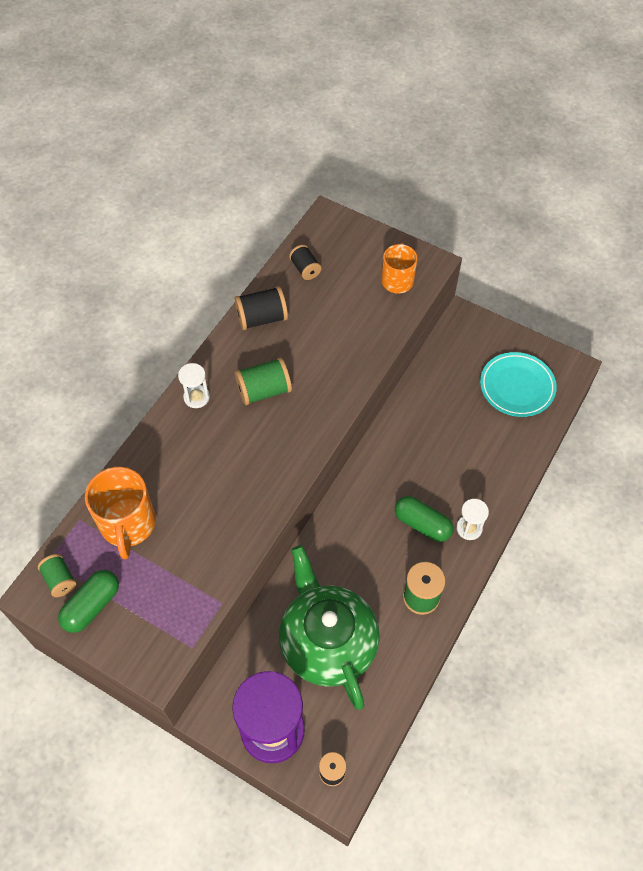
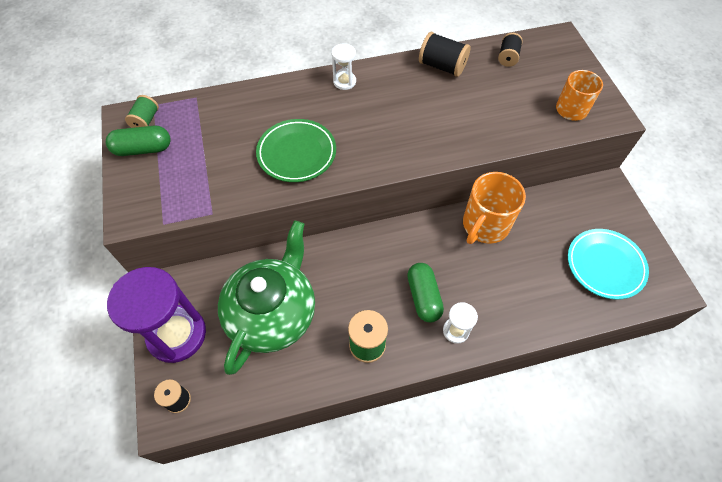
camera: 45 degrees right, 0 degrees up
orange mug [85,467,156,559] -> orange mug moved to [463,172,526,244]
green spool [235,358,292,405] -> none
none -> green plate [256,119,336,182]

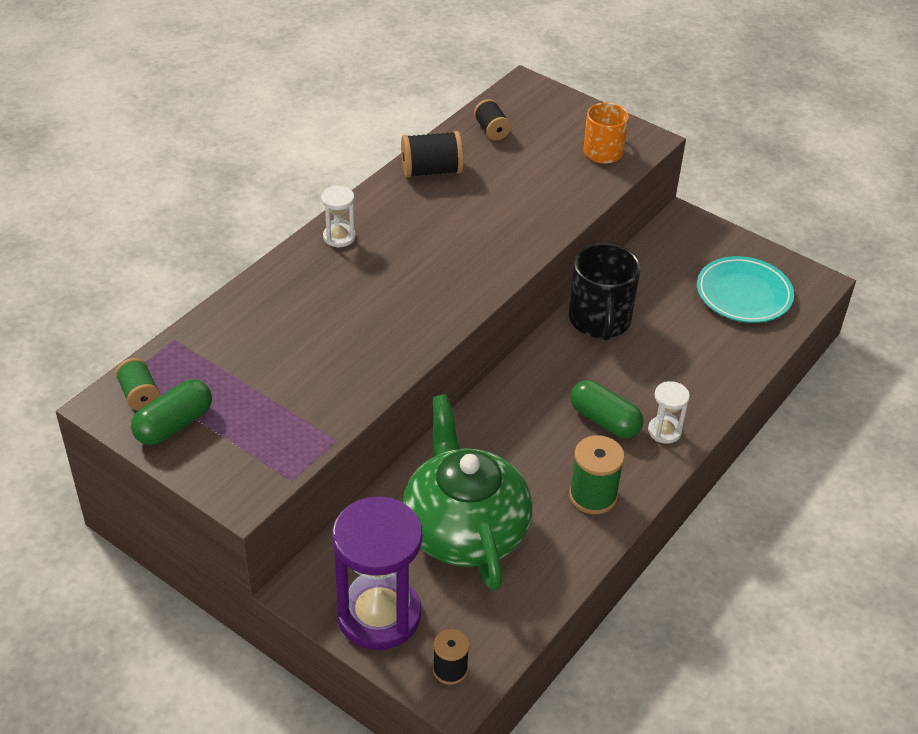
camera: 40 degrees left, 15 degrees down
green plate [256,119,336,182] -> none
orange mug [463,172,526,244] -> black mug [569,243,641,340]

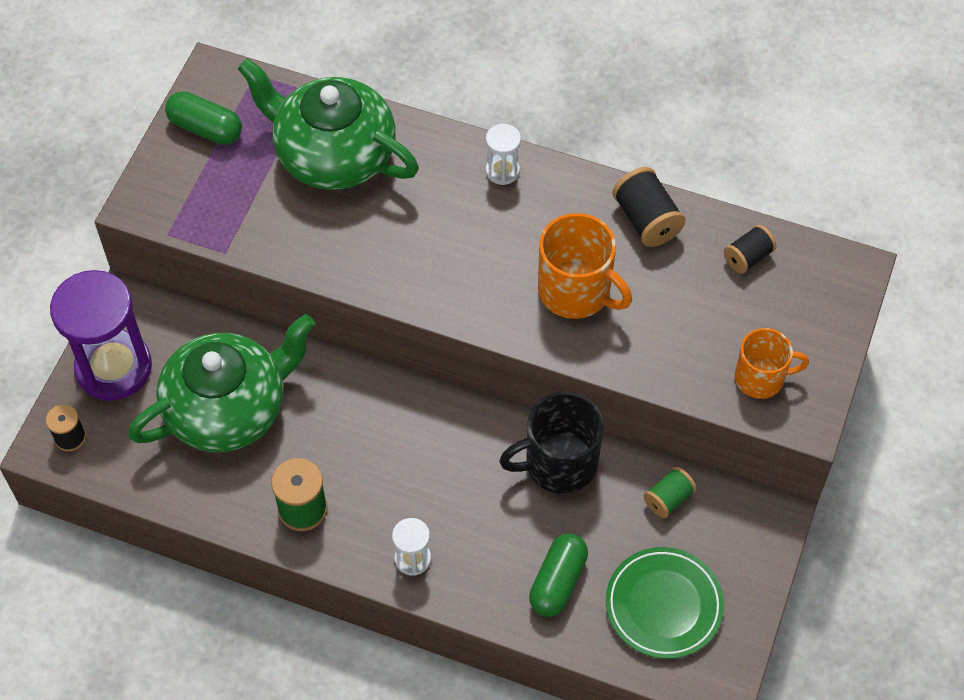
camera: 75 degrees right, 15 degrees up
green spool [115,358,160,410] -> green spool moved to [644,467,697,518]
green capsule [570,380,644,438] -> green capsule moved to [529,533,588,617]
turquoise plate [697,256,794,323] -> green plate [606,547,724,659]
none -> green teapot [237,58,419,190]
none -> orange mug [538,213,632,319]

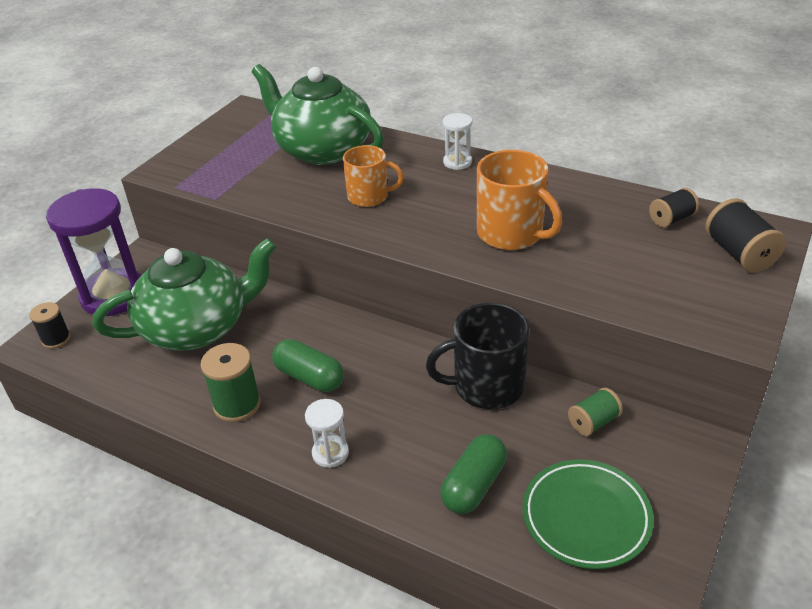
camera: 10 degrees right, 20 degrees down
green capsule [165,91,242,145] -> green capsule moved to [272,339,344,392]
black spool [612,167,686,247] -> black spool moved to [705,198,786,272]
orange mug [735,328,809,399] -> orange mug moved to [343,145,404,207]

